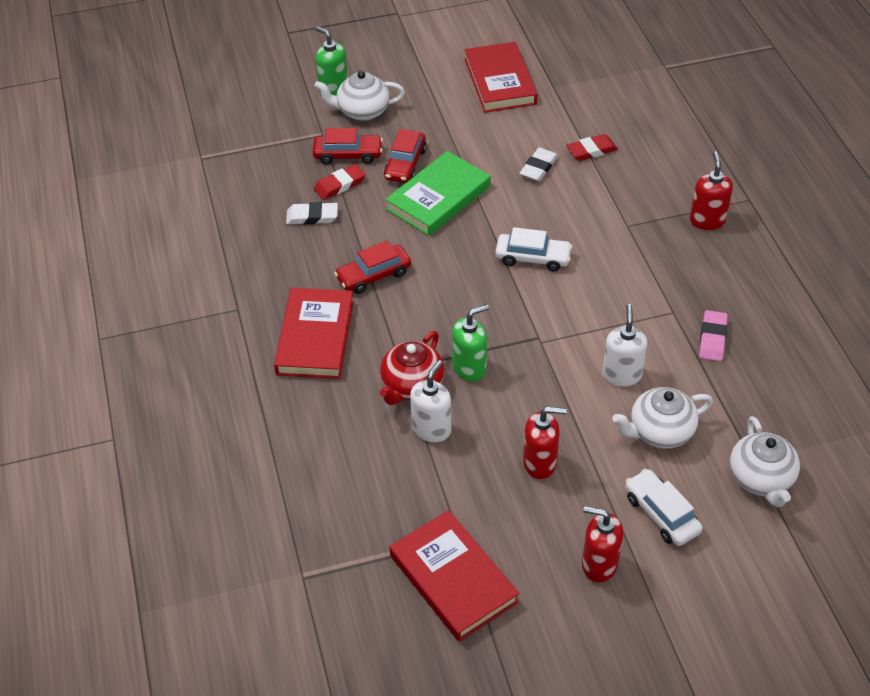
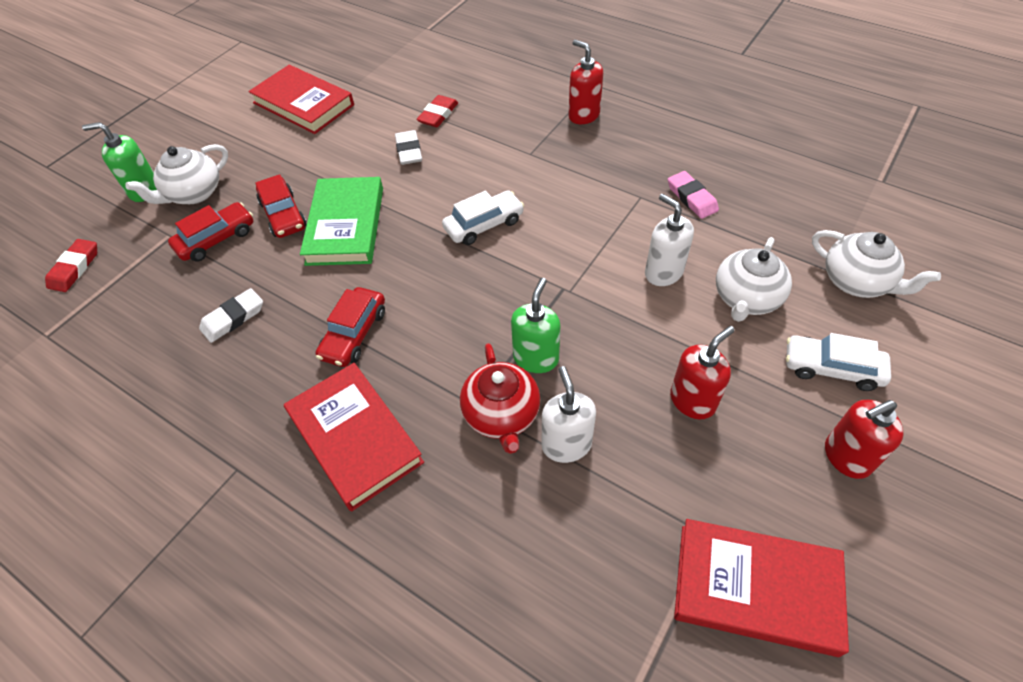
camera: 40 degrees left, 5 degrees up
red eraser [314,164,366,200] -> red eraser moved to [45,239,97,292]

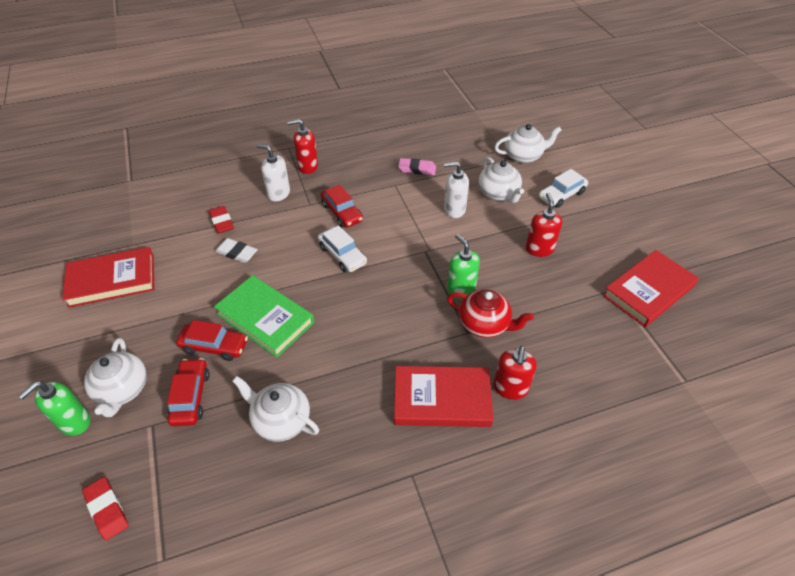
camera: 55 degrees left, 5 degrees down
white eraser [199,288,263,343] -> white teapot [233,376,319,442]
red car [316,287,385,367] -> red car moved to [321,185,363,228]
white car [442,190,524,245] -> white car turned 135 degrees clockwise [318,225,367,272]
white soap dispenser [542,366,596,463] -> white soap dispenser moved to [257,144,290,201]
red soap dispenser [825,400,904,479] -> red soap dispenser moved to [493,346,537,400]

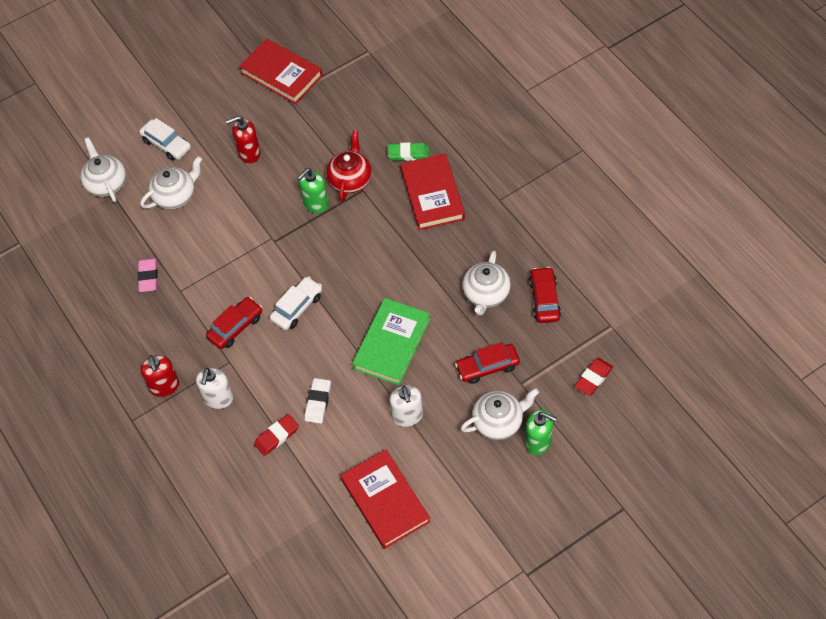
camera: 100 degrees left, 10 degrees up
red car [176,320,248,361] -> red car moved to [529,267,561,323]
white soap dispenser [444,162,469,218] -> white soap dispenser moved to [390,385,423,427]
red soap dispenser [493,346,537,400] -> green eraser [388,142,429,161]

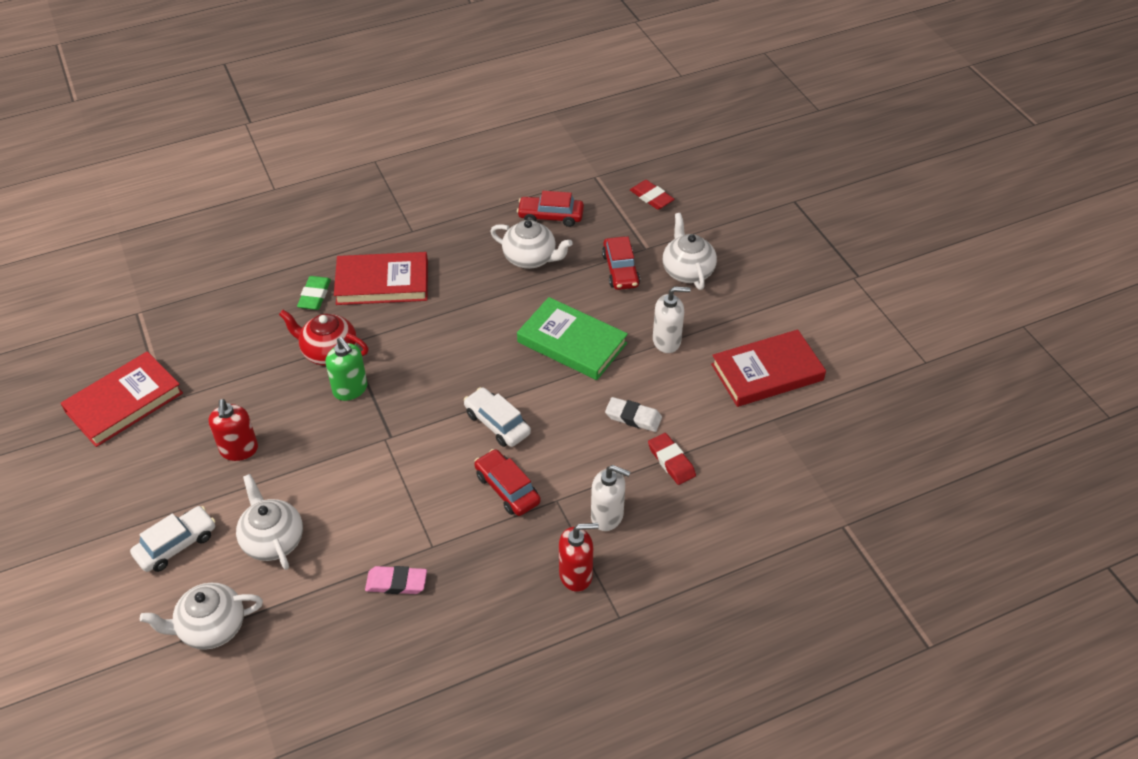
camera: 85 degrees left, 10 degrees down
green soap dispenser [525,409,557,455] -> none

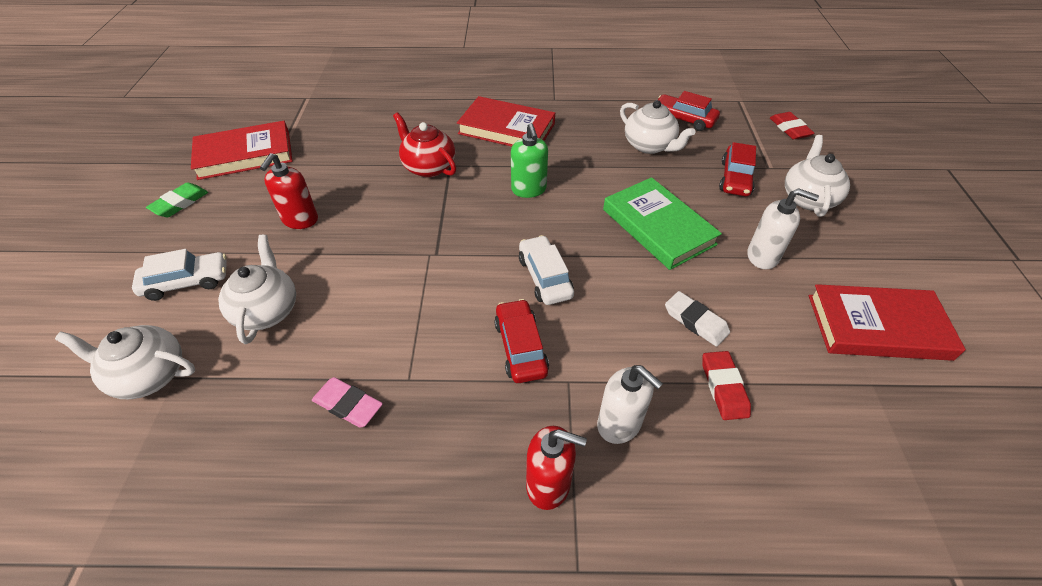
camera: 25 degrees right, 0 degrees up
green eraser [297,276,331,310] -> green eraser moved to [146,182,208,217]
green soap dispenser [325,337,367,401] -> green soap dispenser moved to [511,123,548,198]

